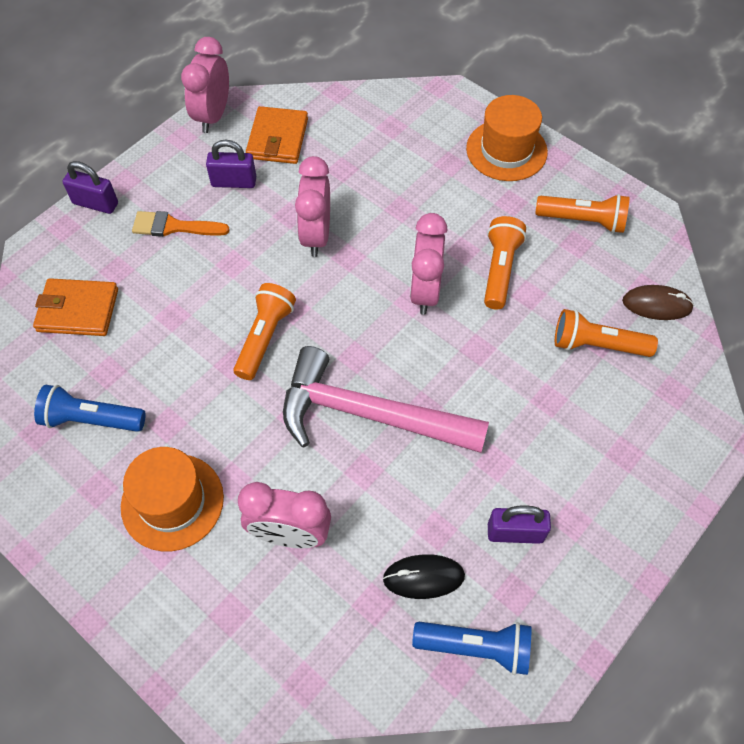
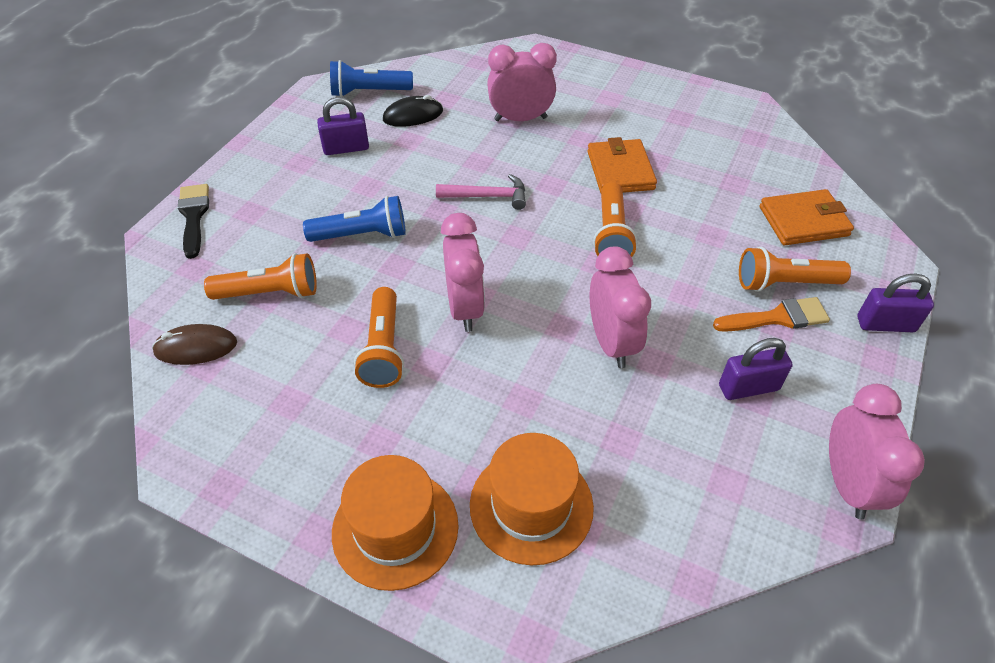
camera: 165 degrees right, 10 degrees down
blue flashlight [34,385,146,432] -> blue flashlight moved to [303,196,406,242]
orange hat [121,447,224,551] -> orange hat moved to [470,433,594,565]
orange wallet [246,106,308,164] -> orange wallet moved to [587,137,657,193]
pink hammer [283,346,489,453] -> pink hammer [436,174,526,210], size x0.48
orange flashlight [535,194,629,233] -> orange flashlight moved to [739,247,851,292]
none -> black brush [178,184,209,259]

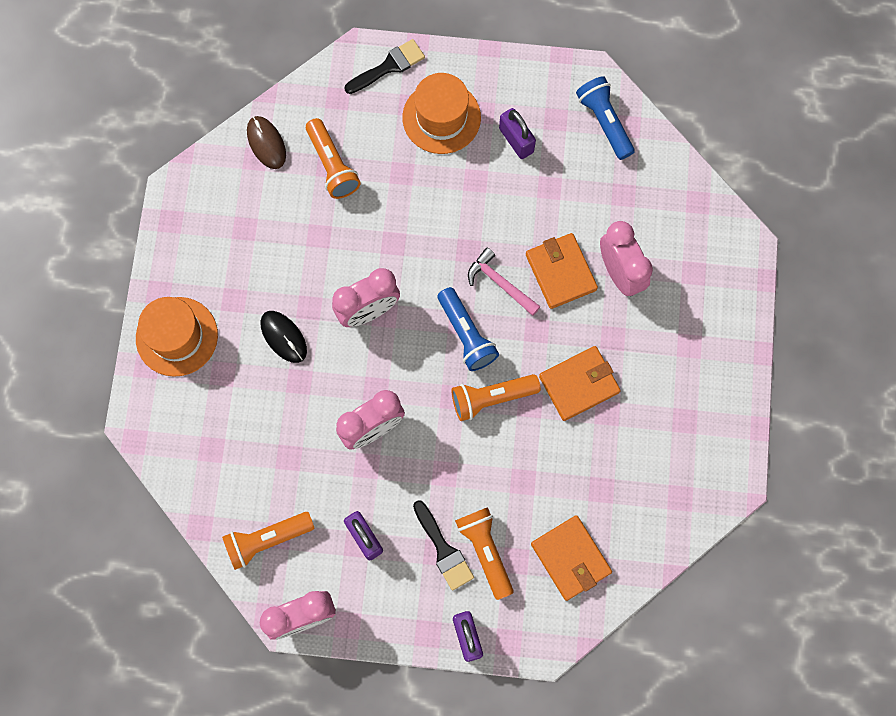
camera: 70 degrees right, 25 degrees up
blue flashlight [303,196,406,242] -> blue flashlight moved to [437,287,499,371]
orange flashlight [354,287,404,388] -> orange flashlight moved to [222,512,314,570]
black mouse [383,95,443,127] -> black mouse moved to [260,311,307,363]
pink hammer [436,174,526,210] -> pink hammer turned 150 degrees clockwise [468,248,541,316]
orange hat [470,433,594,565] -> orange hat moved to [402,73,481,154]
orange brush [713,297,830,332] -> black brush [413,500,474,591]
none -> orange wallet [526,233,598,309]

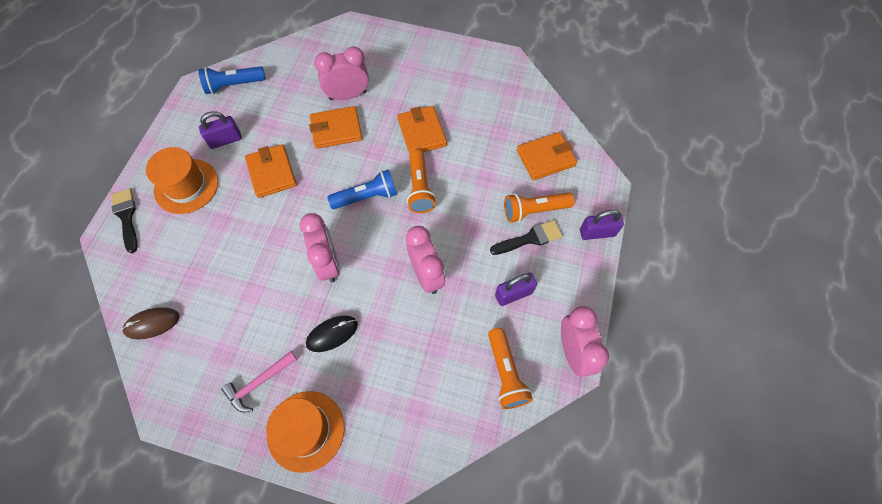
camera: 80 degrees left, 10 degrees down
orange flashlight [306,118,361,199] -> none
pink hammer [468,248,541,316] -> pink hammer moved to [221,351,297,412]
none -> orange wallet [245,144,297,198]

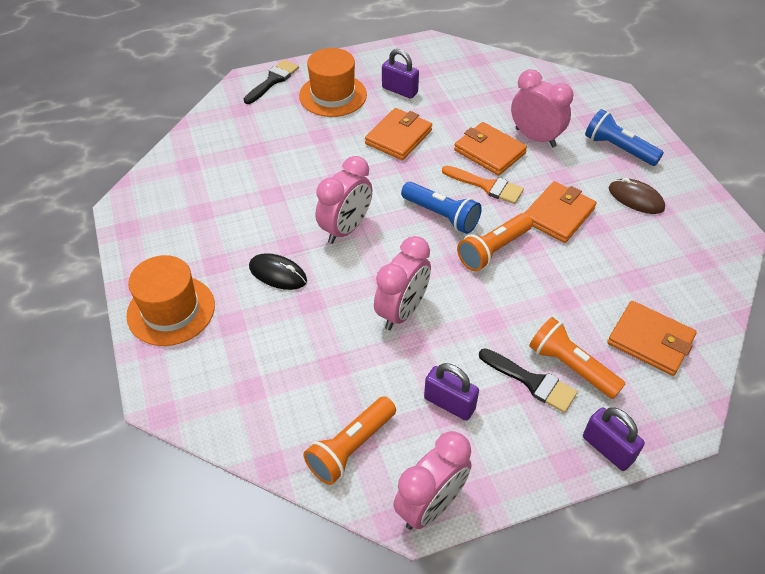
camera: 55 degrees right, 15 degrees down
brown mouse [122,307,180,339] -> brown mouse moved to [609,178,665,214]
blue flashlight [198,66,266,94] -> blue flashlight moved to [585,109,664,166]
pink hammer [221,351,297,412] -> none
none -> orange brush [442,166,524,204]

